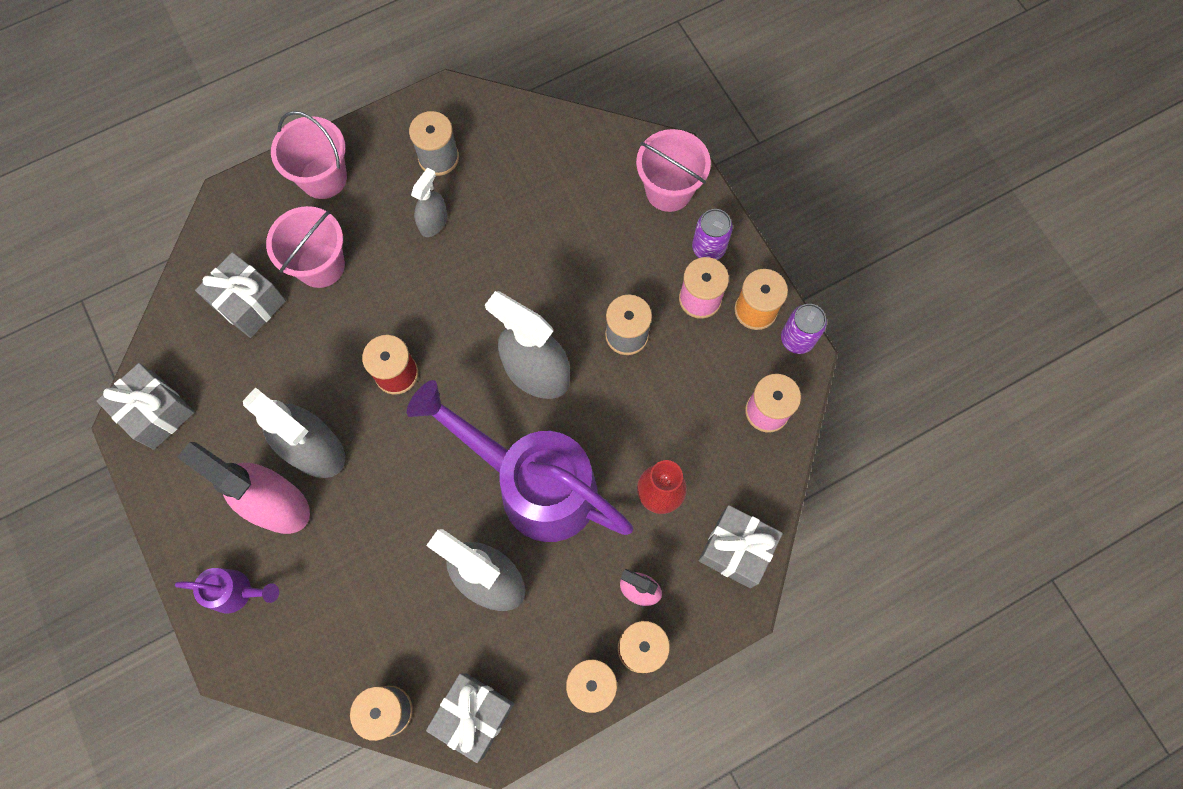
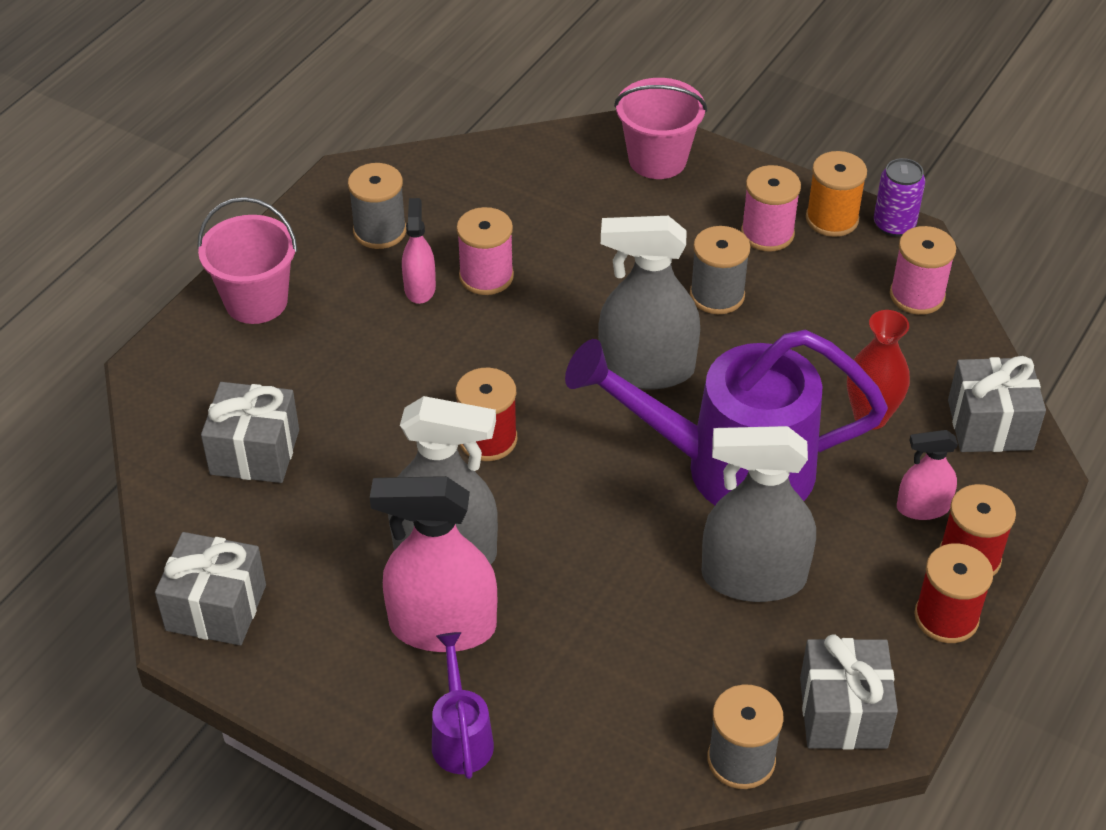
camera: 30 degrees left, 25 degrees down
purple watering can [175,568,279,613] -> purple watering can turned 75 degrees counterclockwise [432,632,494,779]
pink bucket [266,206,345,288] -> none
grey spray bottle [411,168,447,237] -> pink spray bottle [402,198,436,304]
purple can [692,209,733,260] -> none
none -> pink spool [456,207,514,295]

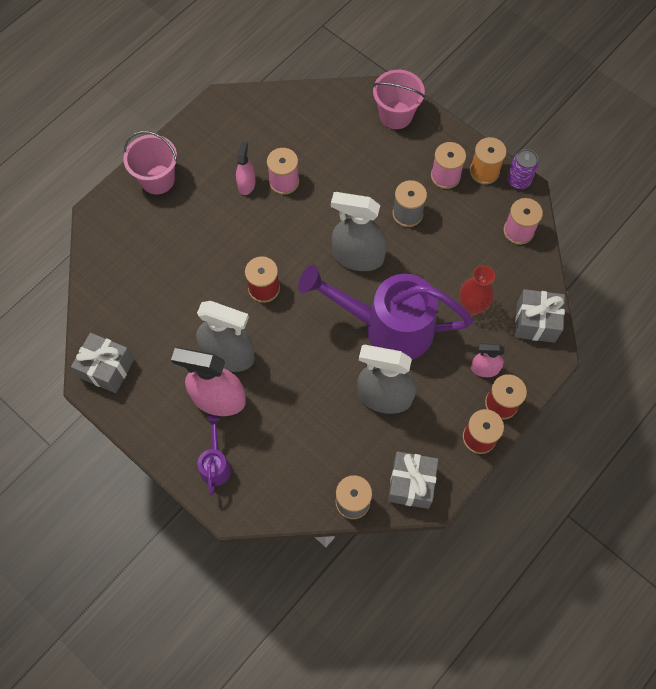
camera: 10 degrees right, 20 degrees up
grey gift [201,382,299,483] -> none
grey spool [348,163,406,249] -> none

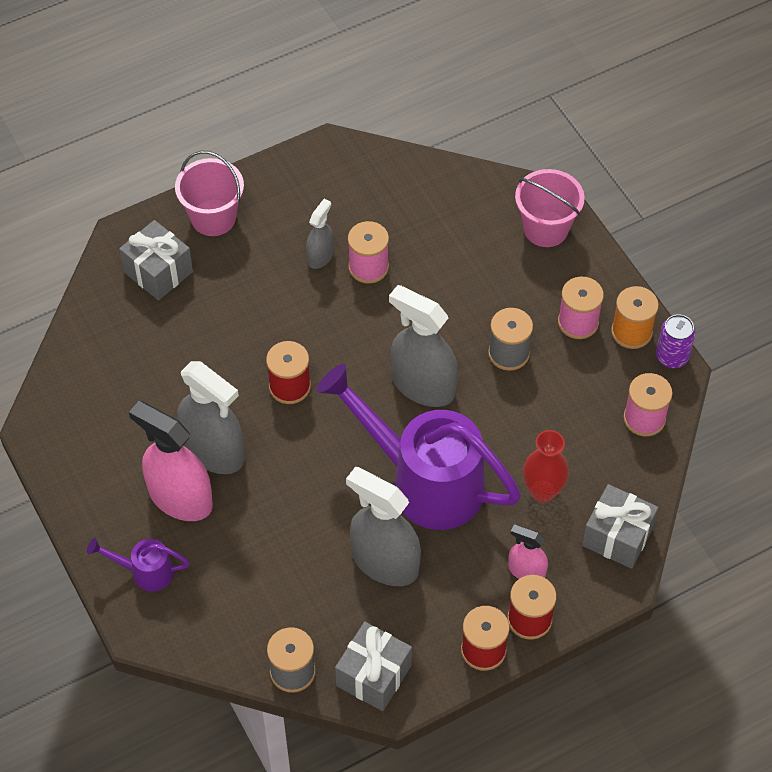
camera: 20 degrees right, 10 degrees down
grey gift [71,333,134,393] -> grey gift moved to [119,220,193,300]
purple watering can [197,415,231,496] -> purple watering can turned 105 degrees counterclockwise [87,538,190,592]
pink spray bottle [236,141,256,195] -> grey spray bottle [306,199,334,269]

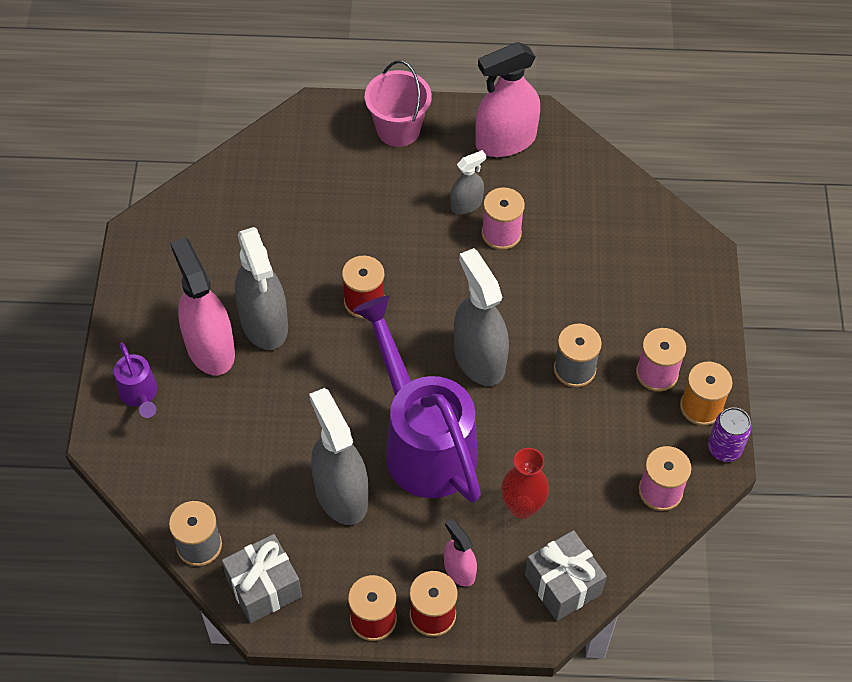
camera: 30 degrees right, 0 degrees up
purple watering can [87,538,190,592] -> purple watering can turned 150 degrees counterclockwise [114,342,157,418]
grey gift [119,220,193,300] -> none
pink bucket [515,169,585,247] -> none
none -> pink spray bottle [475,42,540,157]

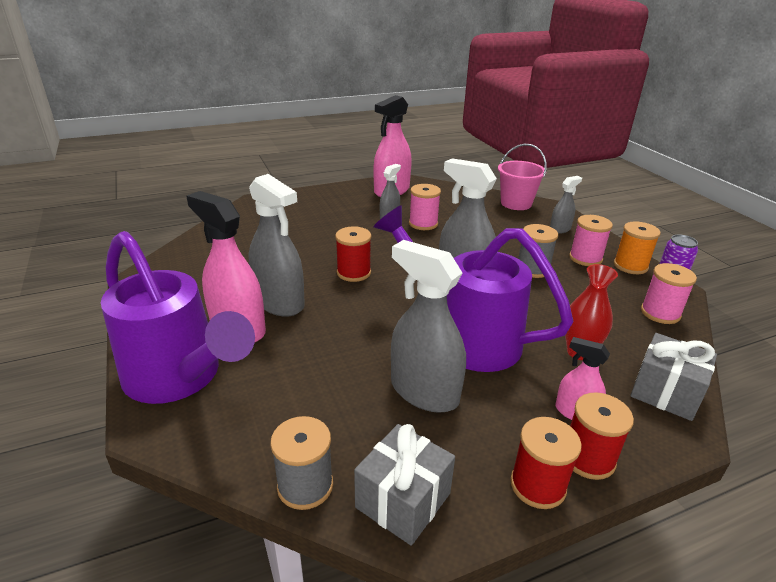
camera: 25 degrees left, 25 degrees down
purple watering can [114,342,157,418] -> purple watering can [101,231,255,404], size x2.28
pink bucket [365,60,432,147] -> pink bucket moved to [498,144,547,210]
none -> grey spray bottle [550,176,582,234]

